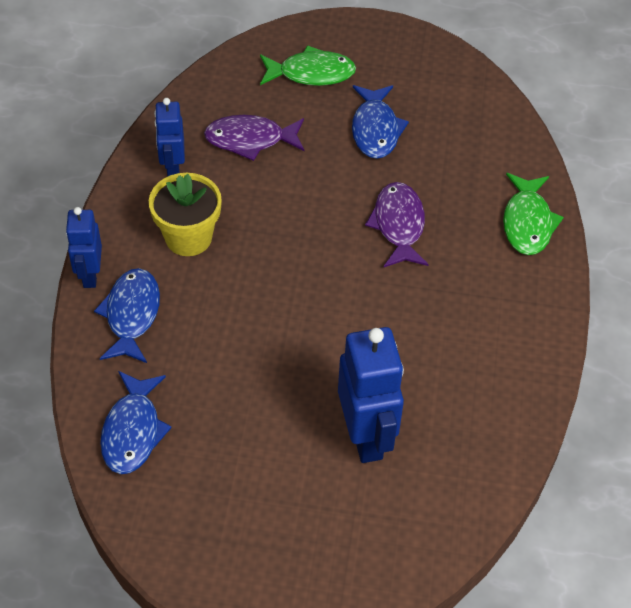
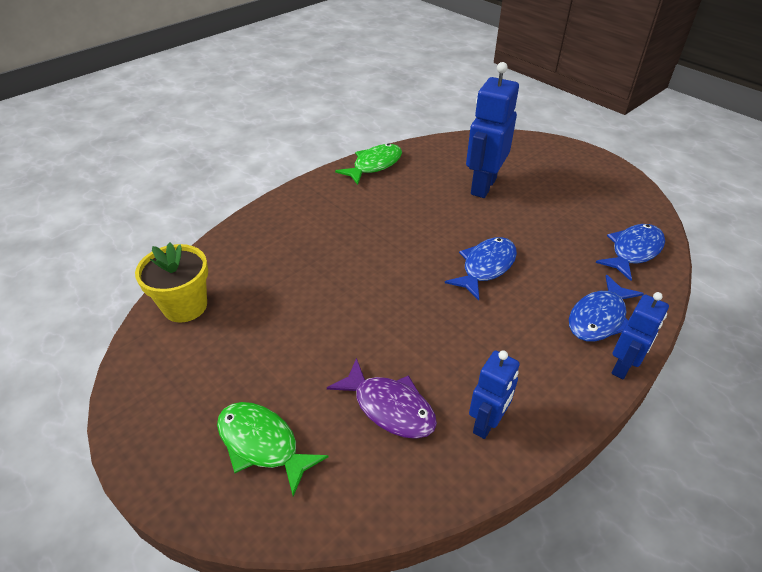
camera: 140 degrees left, 10 degrees down
yellow flower pot [149,173,222,256] -> yellow flower pot moved to [135,243,208,323]
blue fish [352,85,409,159] -> blue fish moved to [445,237,517,300]
purple fish [365,182,429,267] -> none
green fish [503,173,564,255] -> green fish moved to [335,143,402,185]

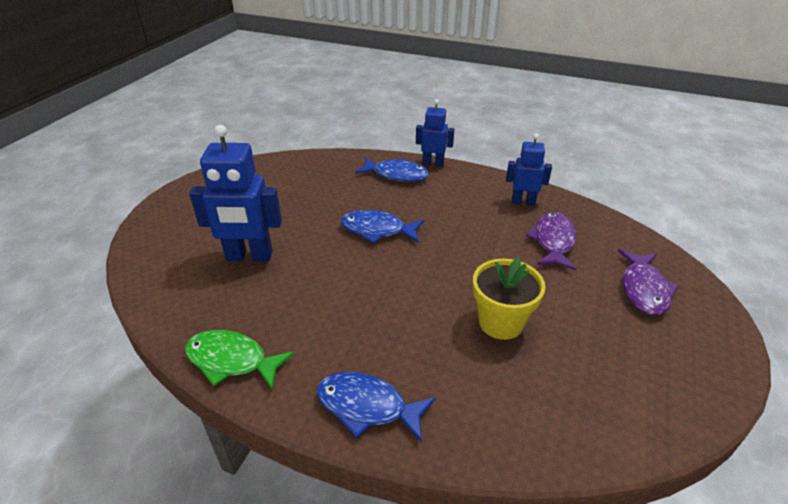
camera: 115 degrees left, 5 degrees down
yellow flower pot [135,243,208,323] -> yellow flower pot moved to [473,257,546,340]
green fish [217,402,329,497] -> purple fish [618,249,679,315]
blue fish [595,224,665,281] -> blue fish moved to [316,372,435,442]

